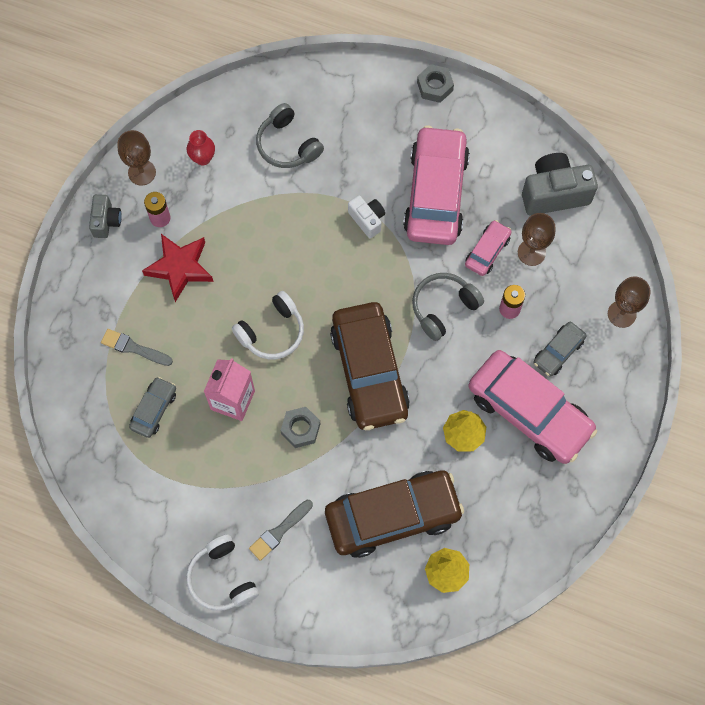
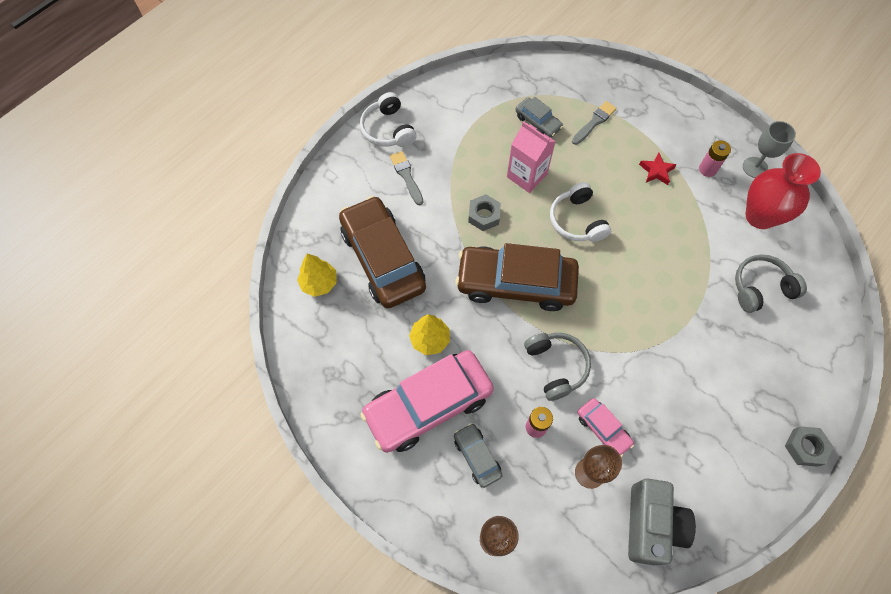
camera: 110 degrees right, 5 degrees down
grey camera [89,194,122,238] -> none
brown goblet [117,130,156,185] -> grey goblet [743,121,796,178]
red star [142,234,214,302] -> red star [639,153,677,185], size x0.58
red vase [186,130,215,166] -> red vase [745,153,821,229], size x2.04
white headphones [186,534,259,611] -> white headphones turned 105 degrees counterclockwise [360,92,417,147]
brown car [325,471,464,558] -> brown car turned 150 degrees clockwise [339,196,426,308]
white camera [348,195,385,238] -> none
pink car [403,125,470,245] -> none

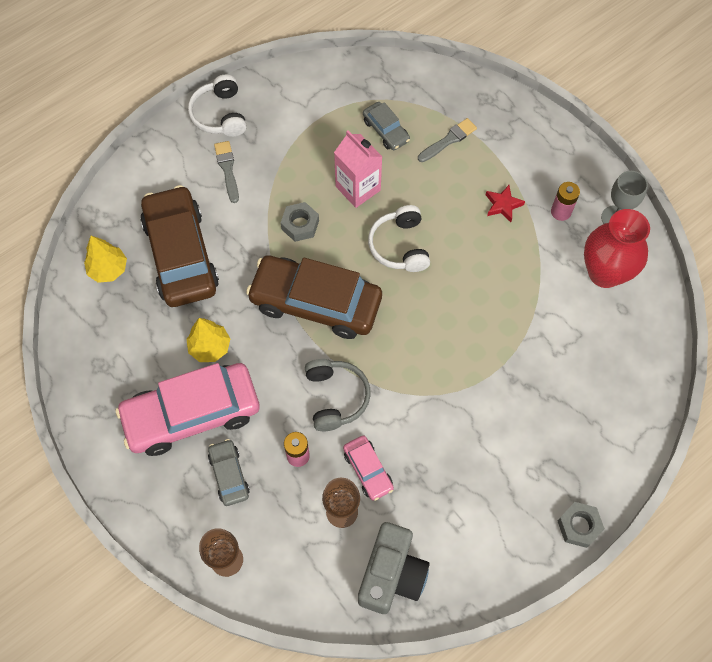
camera: 10 degrees right, 0 degrees up
grey headphones [735,254,807,313] -> none

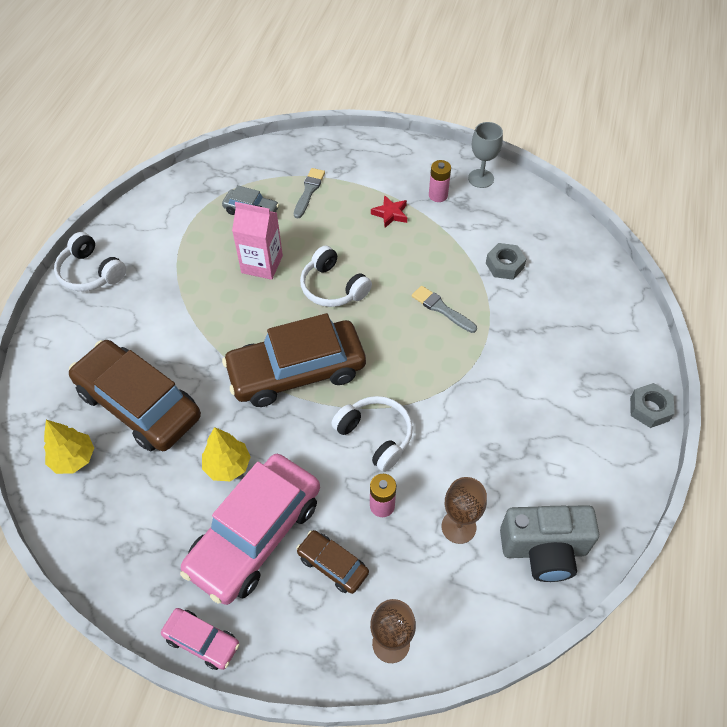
camera: 35 degrees left, 10 degrees down
grey car [208,439,250,506] -> brown car [296,530,369,594]
grey brush [214,141,239,203] -> grey brush moved to [412,286,477,333]
grey nut [281,202,319,242] -> grey nut moved to [486,243,526,280]
grey headphones [305,359,371,431] -> white headphones [331,396,413,472]
pink car [343,436,394,501] -> pink car moved to [161,608,239,670]
grey camera [358,522,430,614] -> grey camera turned 105 degrees clockwise [500,505,599,582]
red vase [584,209,650,288] -> none

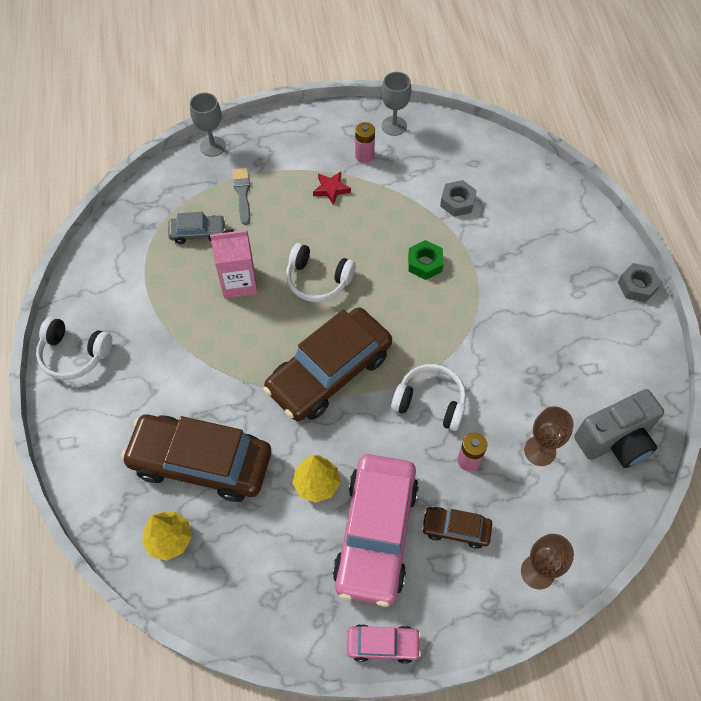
camera: 25 degrees left, 5 degrees up
grey brush [412,286,477,333] -> green nut [408,240,443,280]
none -> grey goblet [190,93,226,157]

